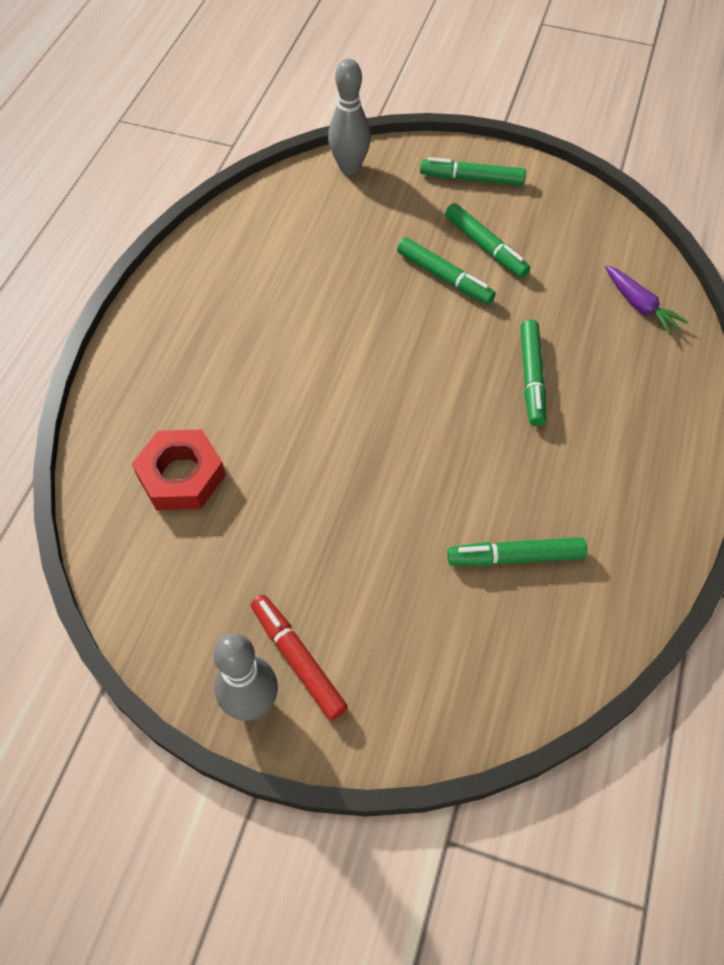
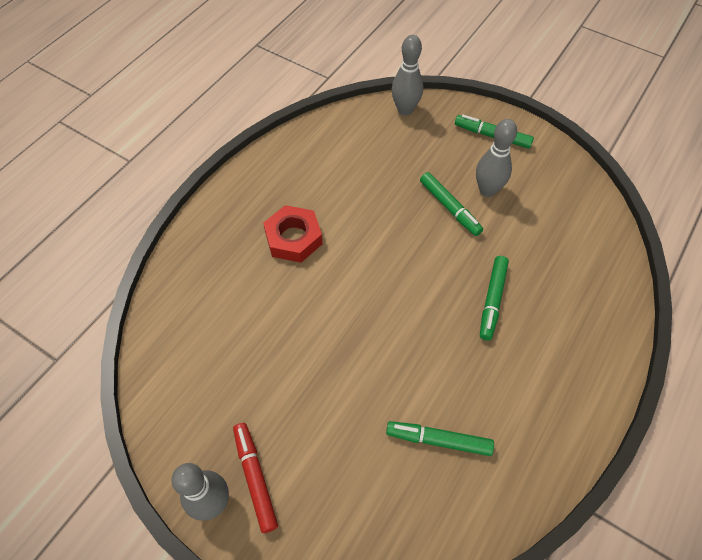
camera: 15 degrees right, 0 degrees up
red nut [132,430,226,510] -> red nut moved to [263,205,323,263]
green marker [445,203,530,278] -> grey bowling pin [476,119,517,197]
purple carrot [605,265,688,335] -> none

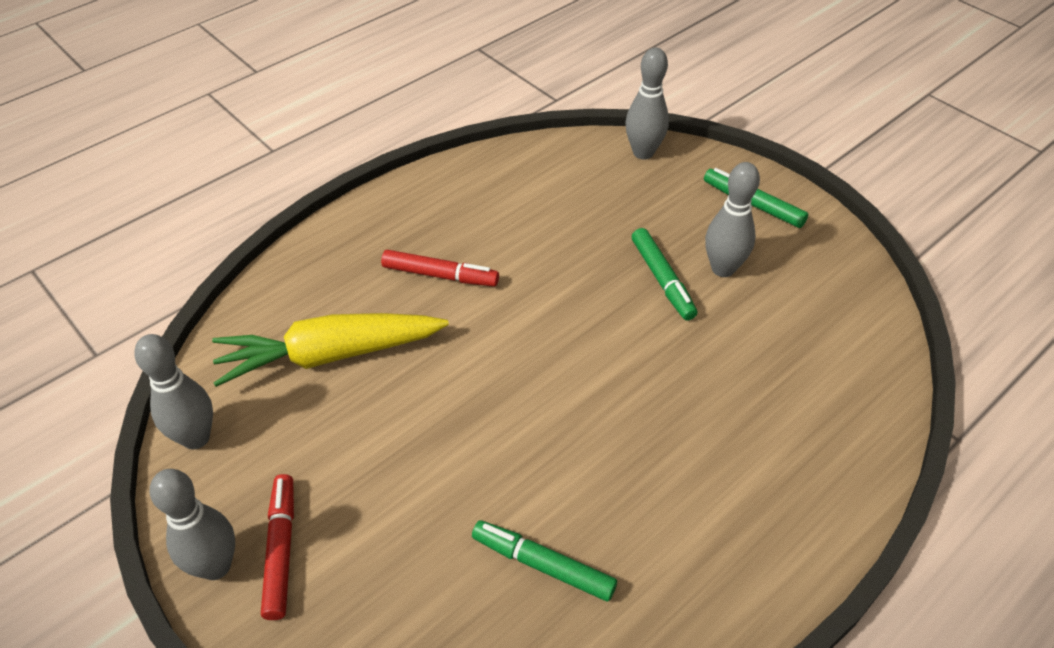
camera: 15 degrees right, 10 degrees down
red nut [263,205,323,263] -> red marker [381,250,499,287]
green marker [480,256,509,341] -> none
none -> grey bowling pin [134,334,213,449]
none -> yellow carrot [212,313,449,387]

